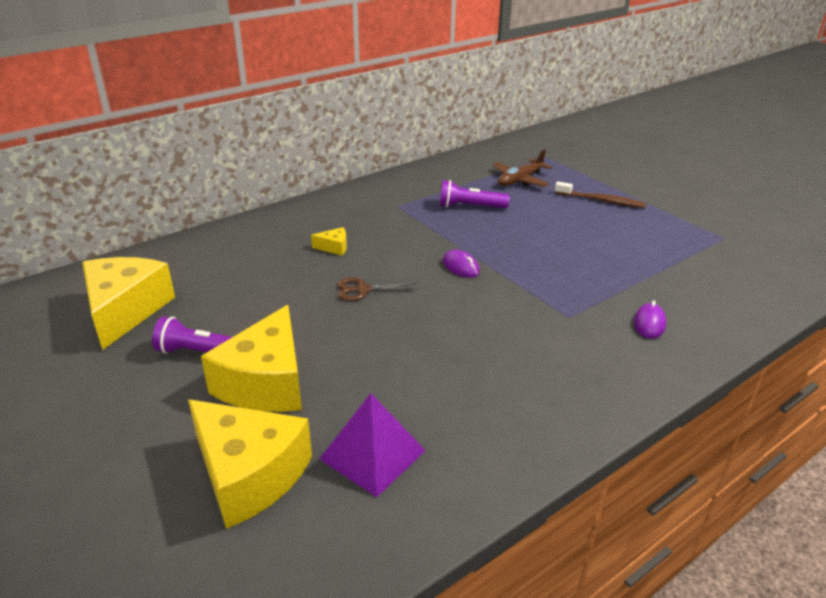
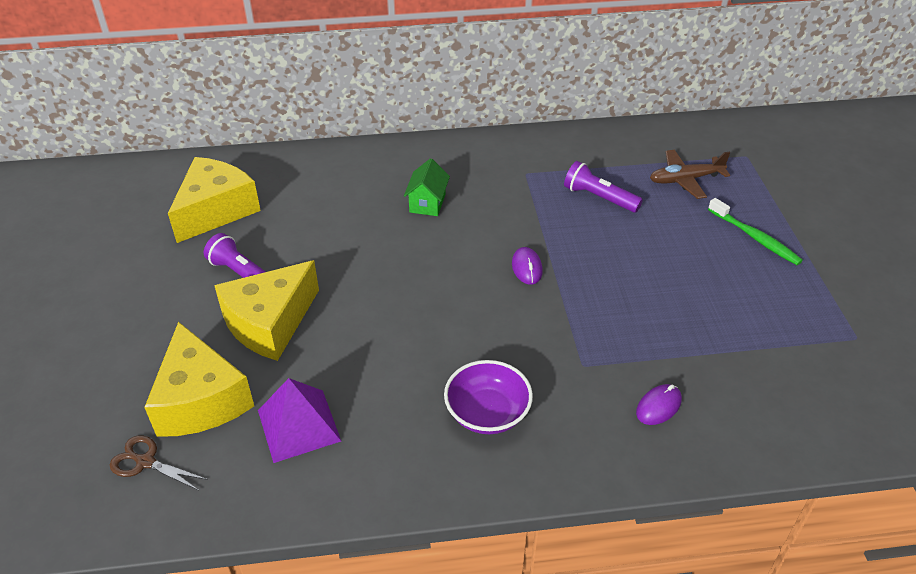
camera: 30 degrees right, 10 degrees up
yellow cheese [311,227,347,256] -> green house [404,158,450,216]
brown scissors [338,277,419,301] -> brown scissors moved to [110,435,208,490]
brown toothbrush [555,181,647,208] -> green toothbrush [708,198,803,265]
none -> purple bowl [444,360,533,434]

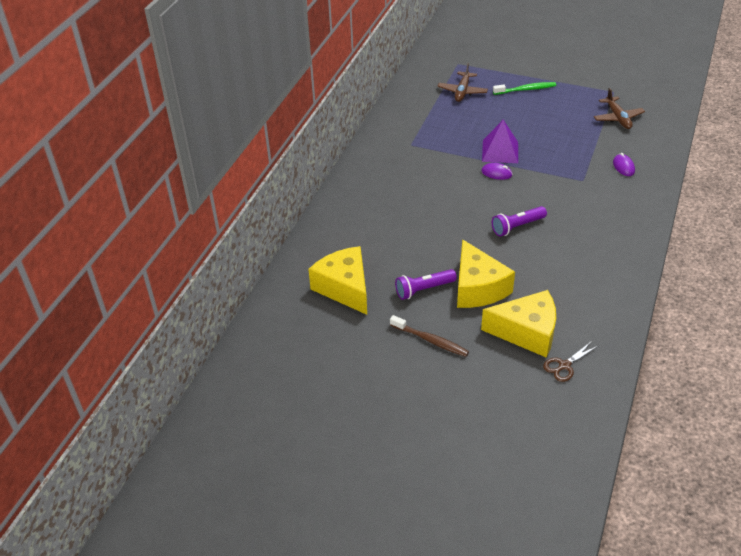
camera: 60 degrees left, 0 degrees up
purple pyramid [258,378,341,463] -> purple pyramid moved to [482,120,518,163]
green house [404,158,450,216] -> none
purple bowl [444,360,533,434] -> none
purple flashlight [564,161,643,213] -> purple flashlight moved to [492,206,547,236]
none -> brown toothbrush [390,315,469,357]
none -> brown plane [594,88,645,129]

